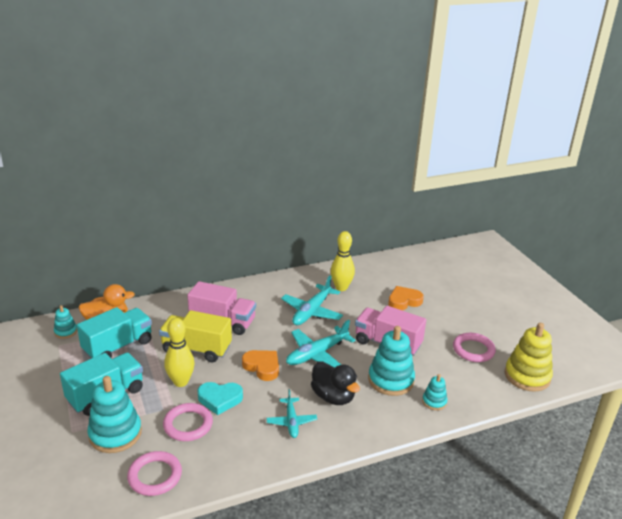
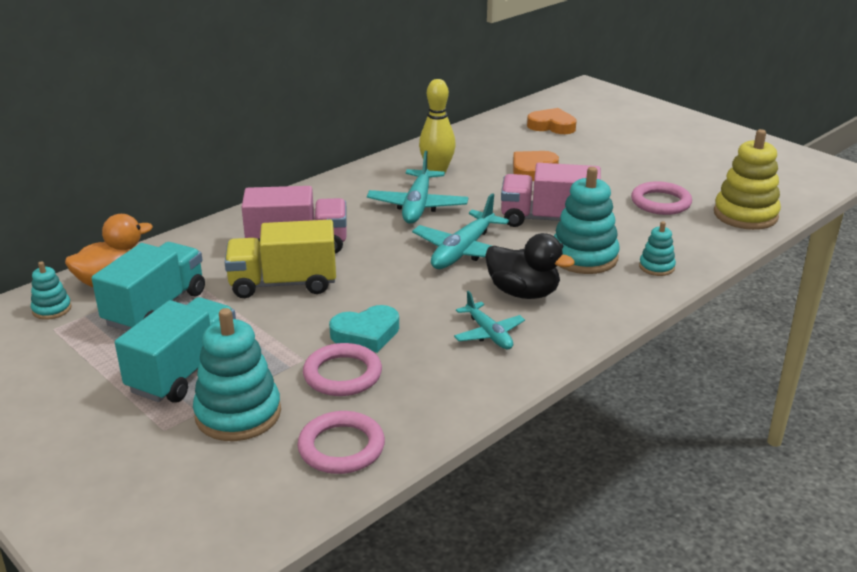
camera: 20 degrees left, 0 degrees up
yellow bowling pin [164,318,195,387] -> none
orange heart [242,350,279,381] -> orange heart moved to [527,108,577,134]

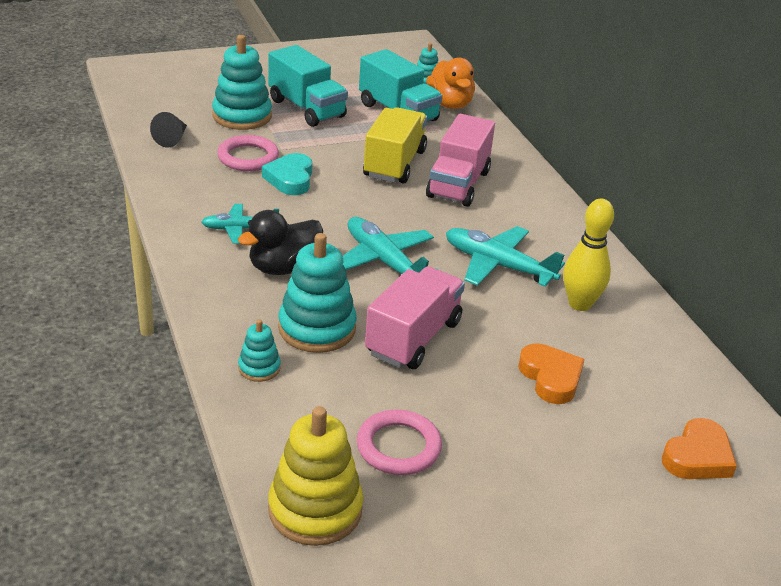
camera: 110 degrees right, 5 degrees up
pink ring [297,411,385,474] -> black cone [150,112,187,147]

